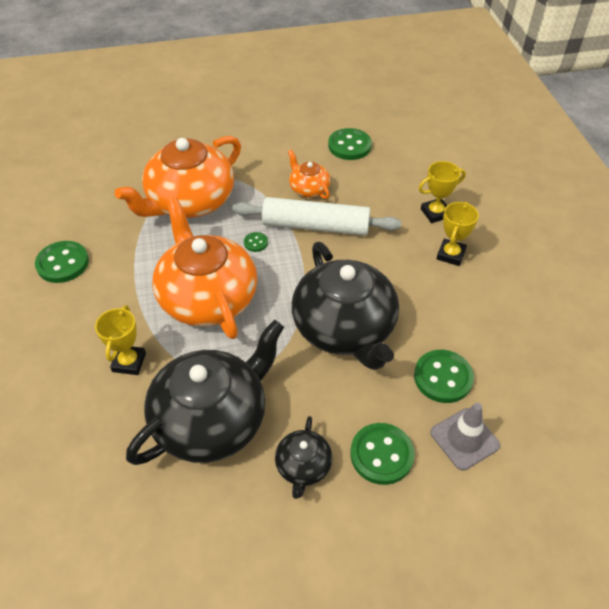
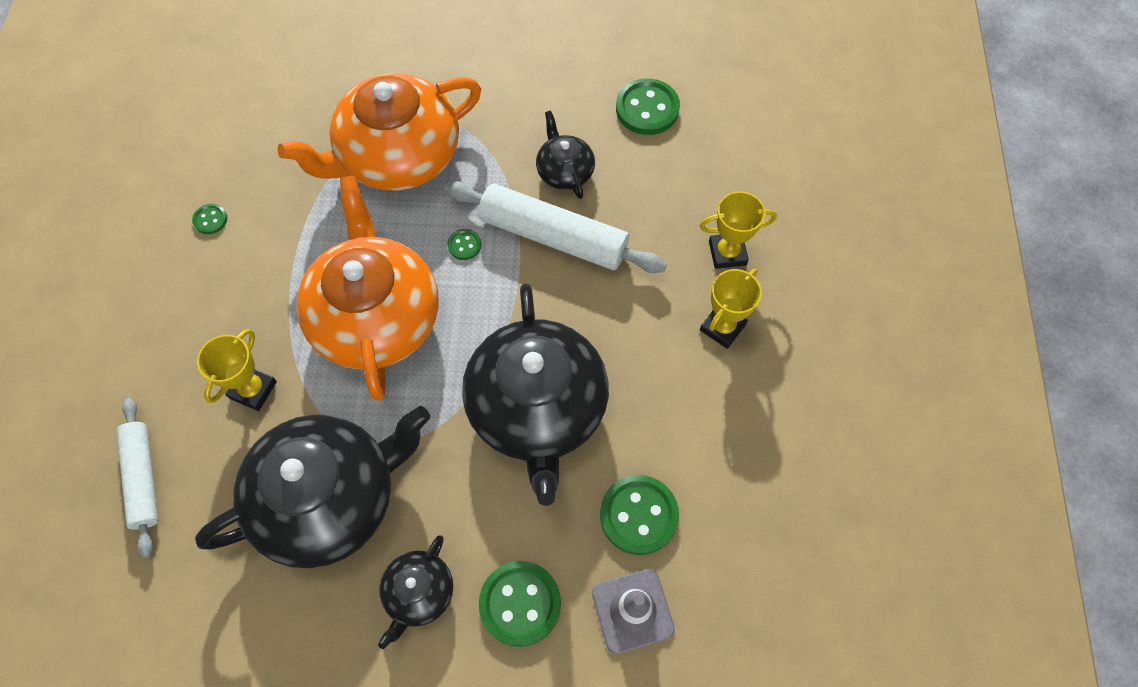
camera: 15 degrees right, 15 degrees up
green button [35,241,89,283] -> green button [192,204,227,234], size x0.49
orange teapot [288,150,331,199] -> black teapot [536,111,595,199]
none -> white rolling pin [117,398,158,558]

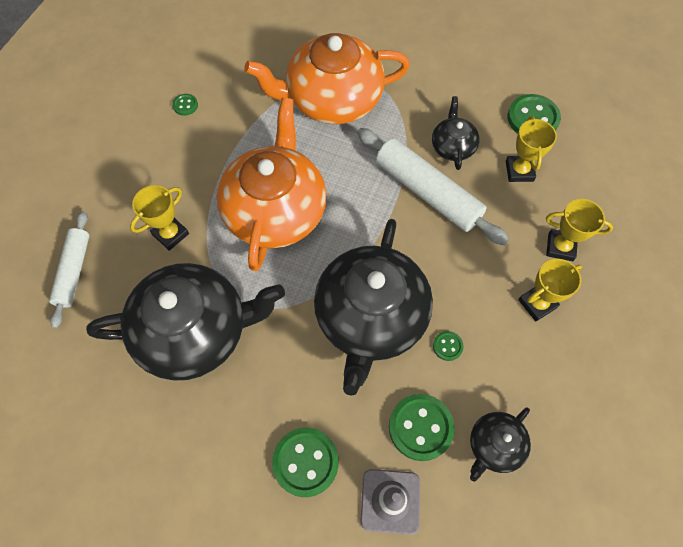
camera: 20 degrees right, 0 degrees up
black teapot [378,535,453,649] -> black teapot moved to [470,408,531,482]
green button [447,229,481,260] -> green button moved to [433,331,463,361]
none -> yellow trophy [506,116,557,182]

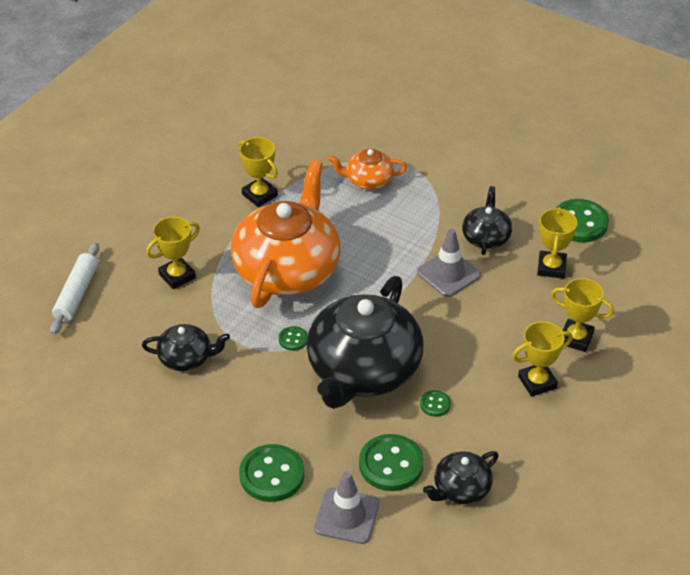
camera: 10 degrees right, 20 degrees down
black teapot [86,263,285,381] -> black teapot [142,324,230,371], size x0.47
green button [173,94,198,116] -> green button moved to [279,326,308,351]
orange teapot [244,33,410,124] -> orange teapot [328,149,407,190], size x0.47
white rolling pin [357,128,509,245] -> grey traffic cone [417,229,481,297]
none -> yellow trophy [238,137,278,207]

